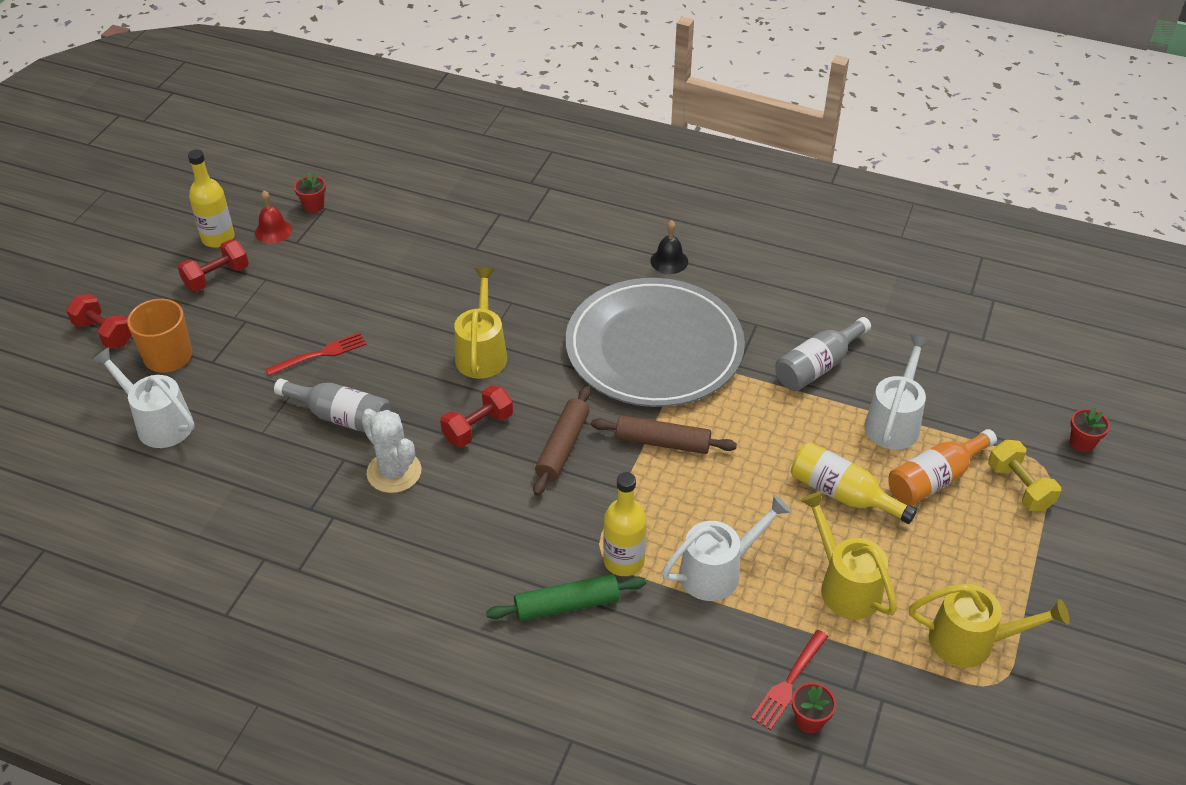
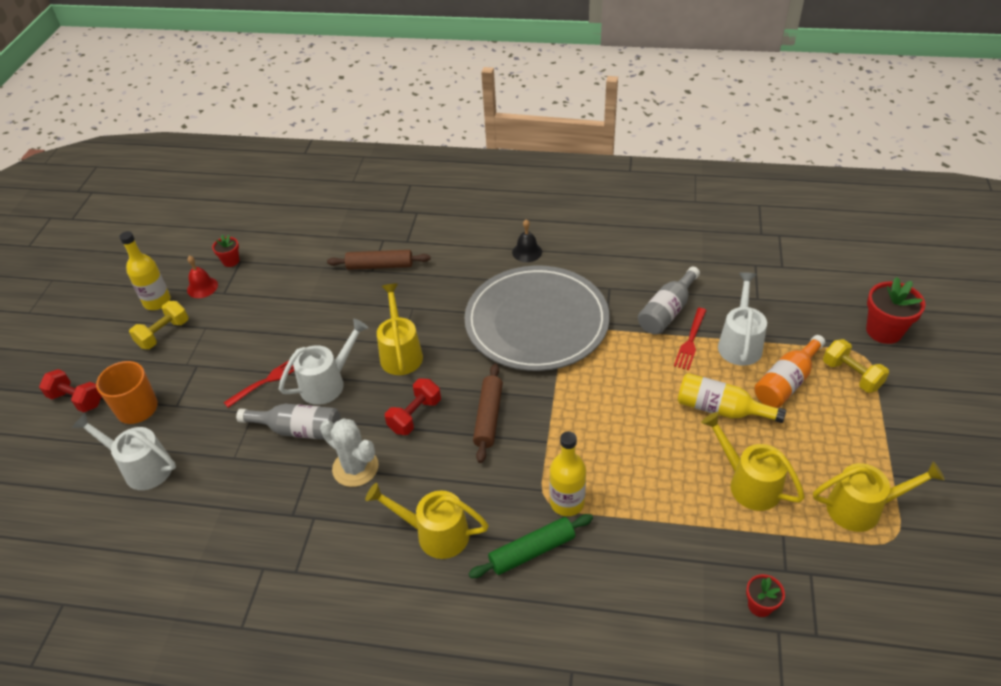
camera: 10 degrees left, 0 degrees up
red dumbbell [178,240,249,292] -> yellow dumbbell [129,301,189,349]
brown rolling pin [591,415,737,454] -> brown rolling pin moved to [327,250,431,270]
white watering can [662,495,791,601] -> white watering can moved to [279,319,369,405]
red fork [751,630,828,730] -> red fork moved to [674,308,706,370]
red flower pot [1070,407,1110,452] -> red flower pot [866,277,926,344], size x1.81
none -> yellow watering can [365,483,489,559]

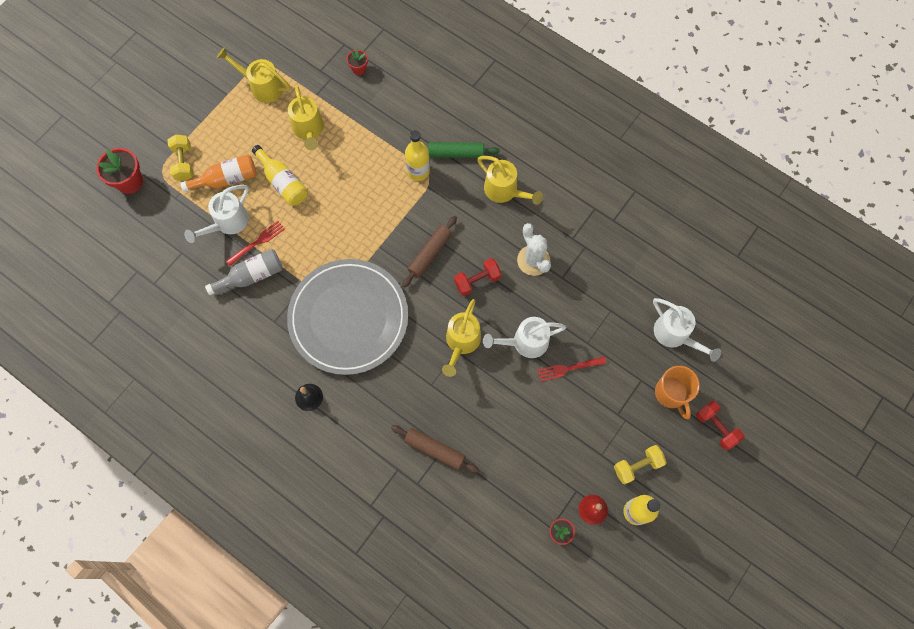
camera: 155 degrees left, 25 degrees up
grey bottle [236,404,341,440] -> none

